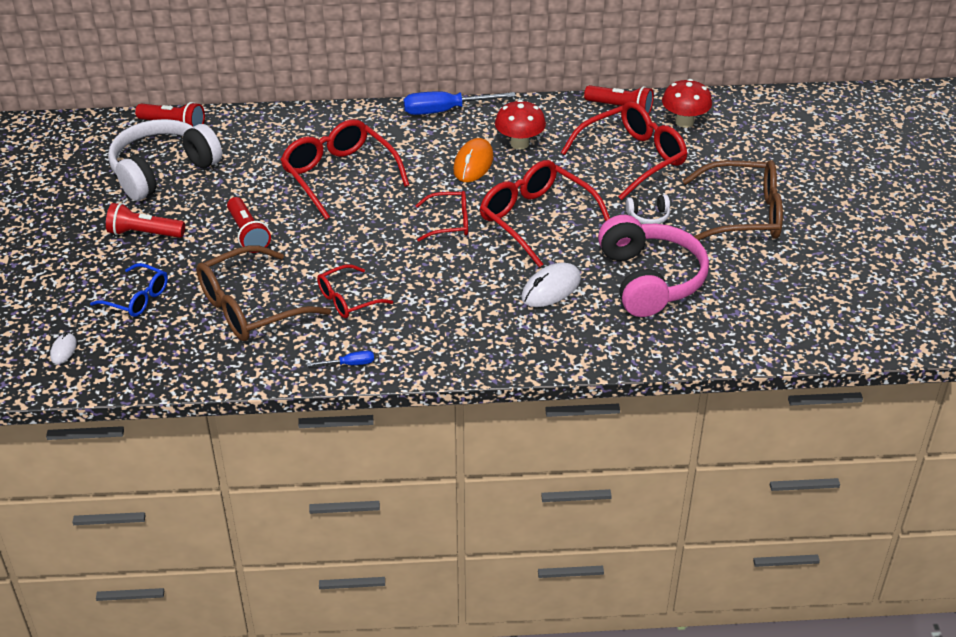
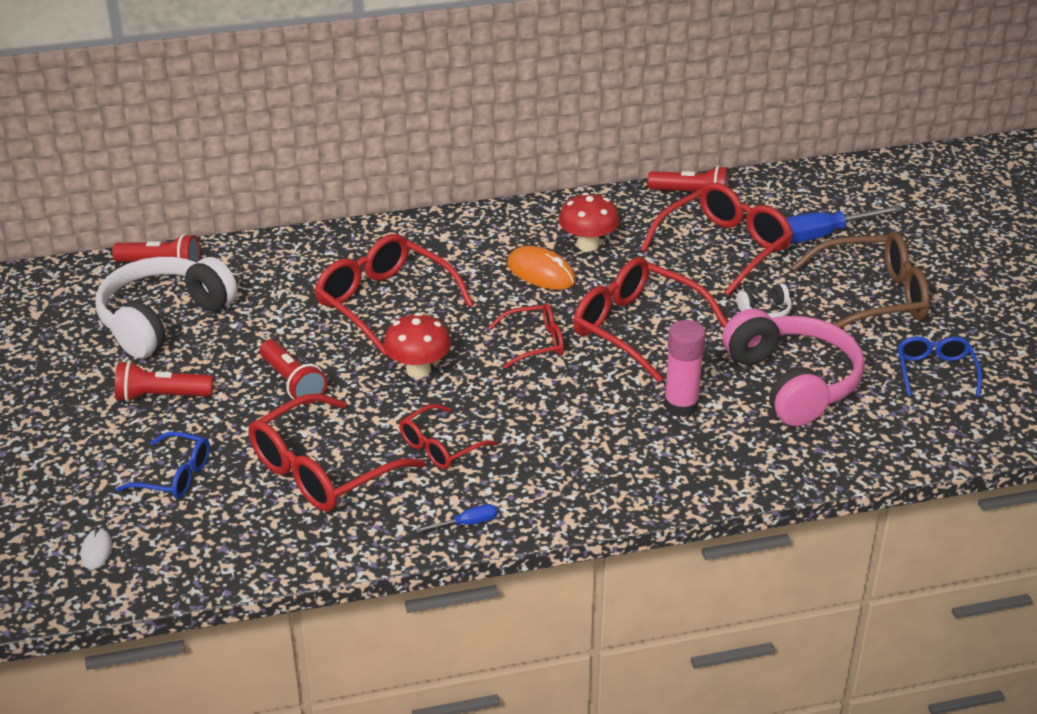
camera: 10 degrees left, 5 degrees down
brown glasses [196,245,331,341] -> red glasses [249,393,425,512]
blue screwdriver [403,91,516,115] -> blue screwdriver moved to [786,205,902,244]
orange mouse [453,138,494,182] -> orange mouse turned 60 degrees counterclockwise [507,246,576,290]
white mouse [521,263,581,307] -> pink glue stick [664,320,706,417]
red mushroom [662,79,712,128] -> red mushroom moved to [383,313,451,378]
none -> blue glasses [898,336,982,397]

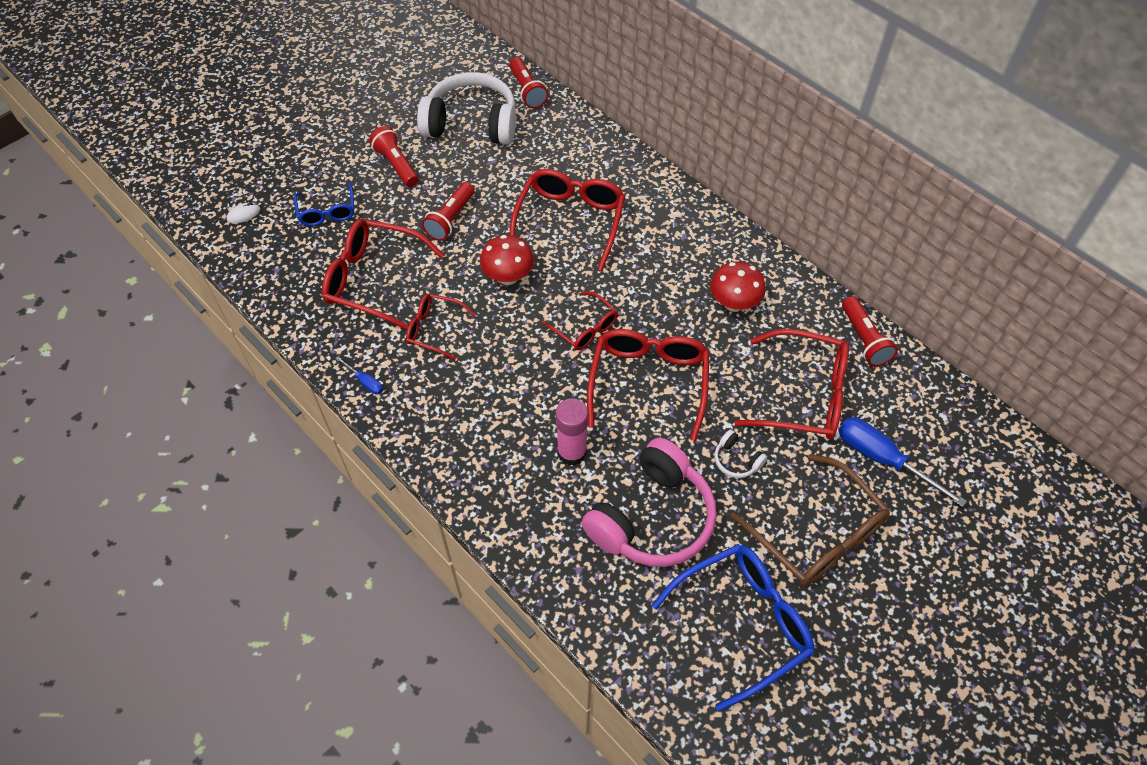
camera: 60 degrees right, 20 degrees up
orange mouse [507,246,576,290] -> none
blue glasses [898,336,982,397] -> blue glasses [652,544,814,711], size x1.76

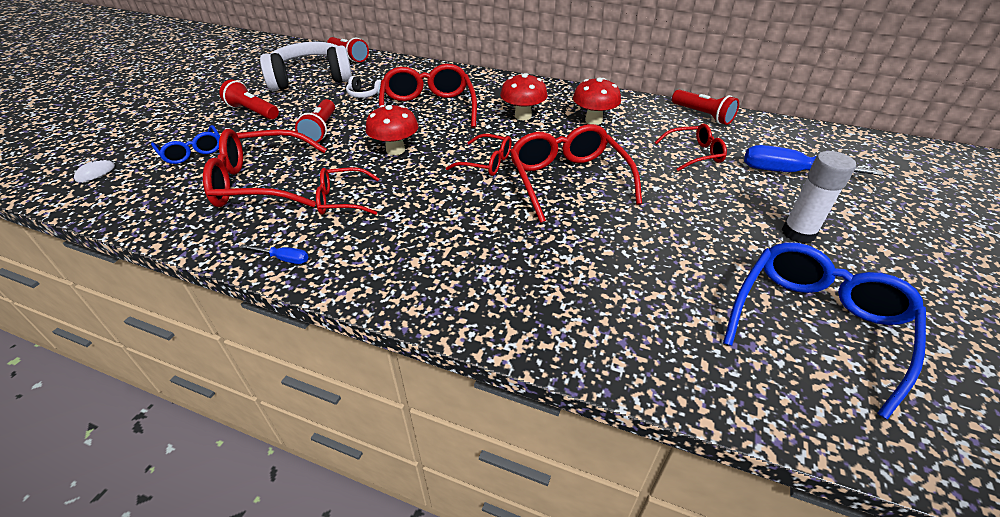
camera: 25 degrees left, 15 degrees down
pink glue stick [556,398,588,466] -> none
pink headphones [582,438,716,567] -> none
white headphones [715,430,767,478] -> white headphones moved to [346,76,382,98]
brown glasses [730,454,890,586] -> white glue stick [781,151,856,244]
red glasses [735,329,849,439] -> red glasses [655,124,727,171], size x0.57
none -> red mushroom [500,73,548,120]

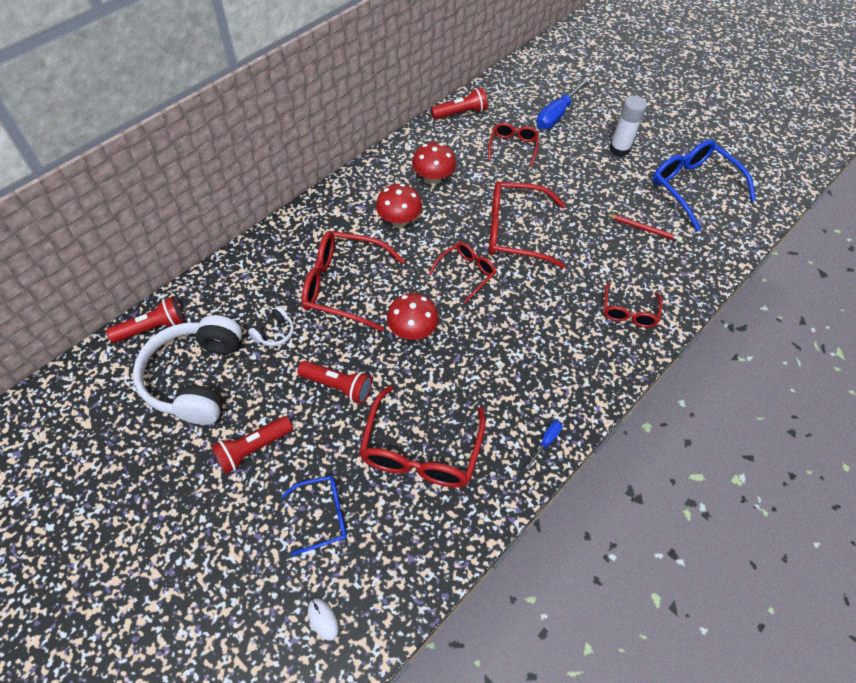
camera: 70 degrees left, 15 degrees up
red glasses [316,167,379,215] -> red glasses moved to [604,282,663,327]
none -> red pencil [606,214,682,242]

